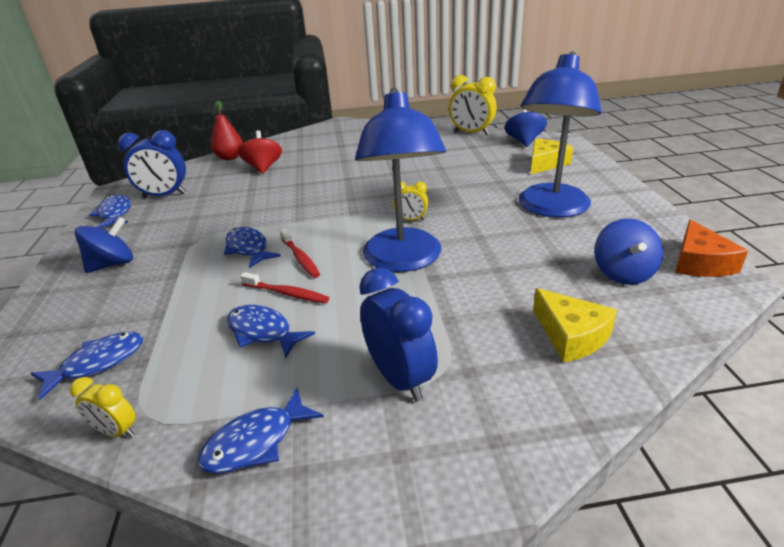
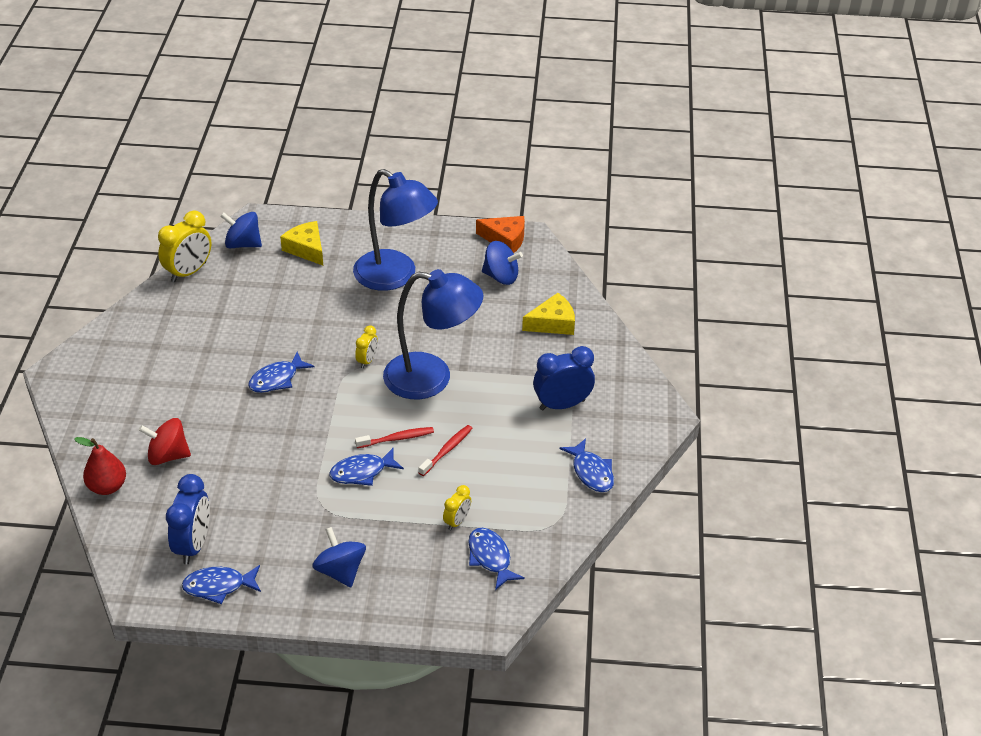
camera: 80 degrees left, 10 degrees up
yellow clock [70,377,136,437] -> yellow clock moved to [443,485,471,530]
blue fish [227,305,315,358] -> blue fish moved to [248,352,314,393]

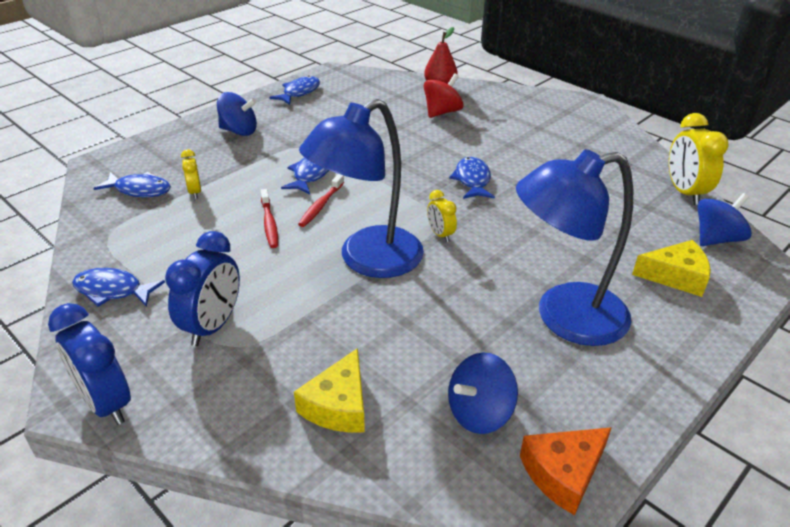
camera: 130 degrees right, 5 degrees down
blue clock [166,474,210,564] -> blue clock moved to [48,303,131,425]

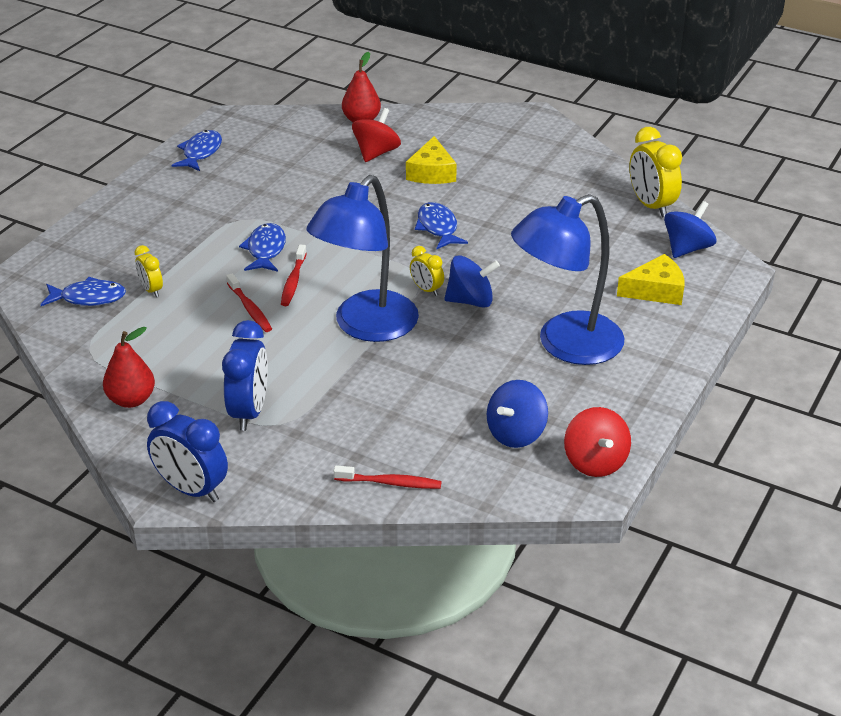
camera: 15 degrees left, 0 degrees up
blue fish [72,268,165,307] -> red pear [103,327,155,408]
blue spinning top [217,92,257,136] -> blue spinning top moved to [444,255,500,308]
yellow cheese [294,348,365,433] -> yellow cheese moved to [406,136,457,184]
orange cheese [520,427,612,515] -> red spinning top [564,407,631,477]
none -> red toothbrush [334,465,442,489]

